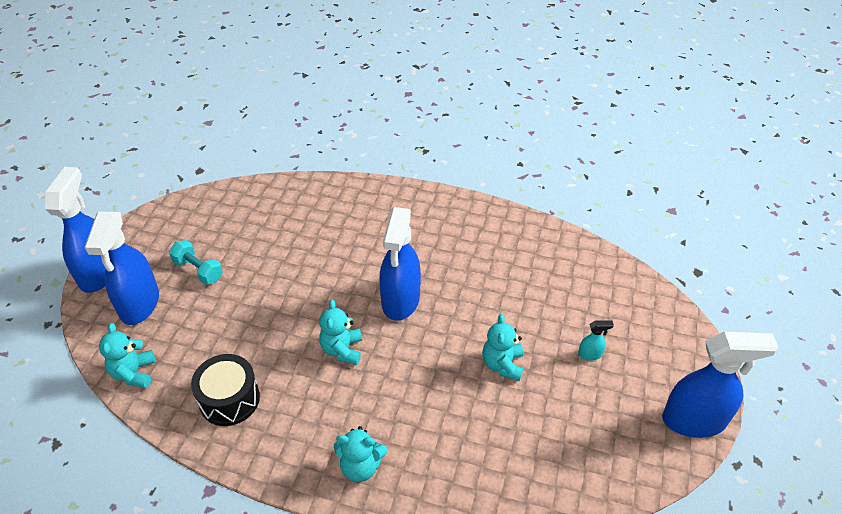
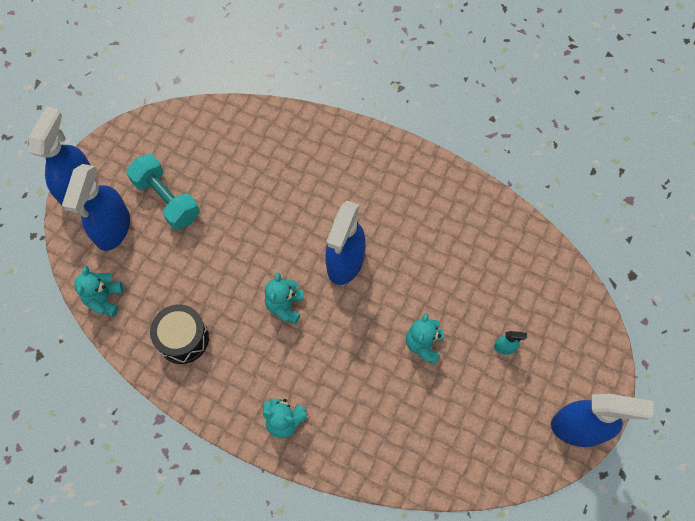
camera: 10 degrees right, 20 degrees up
turquoise dumbbell [169,240,223,285] -> turquoise dumbbell [126,154,200,230], size x1.53

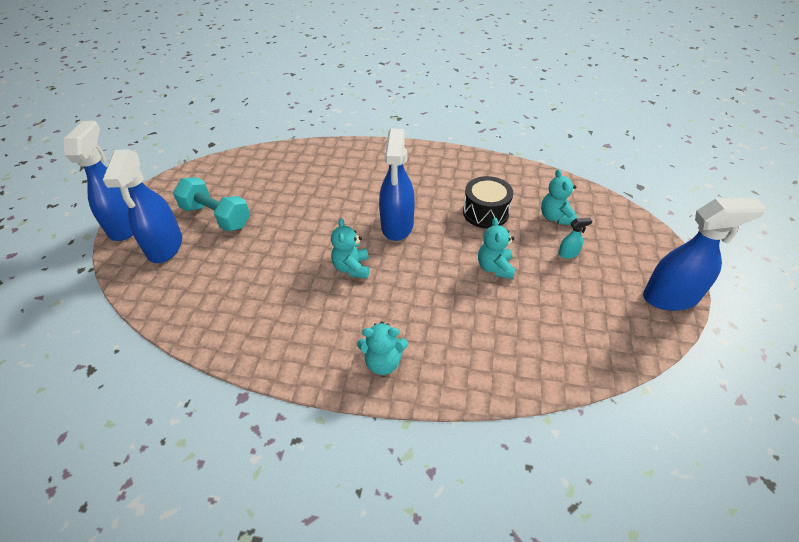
camera: 15 degrees left, 20 degrees down
turquoise teddy bear [74,266,123,317] -> turquoise teddy bear moved to [541,169,577,225]
black drum [150,305,209,364] -> black drum moved to [463,176,513,229]

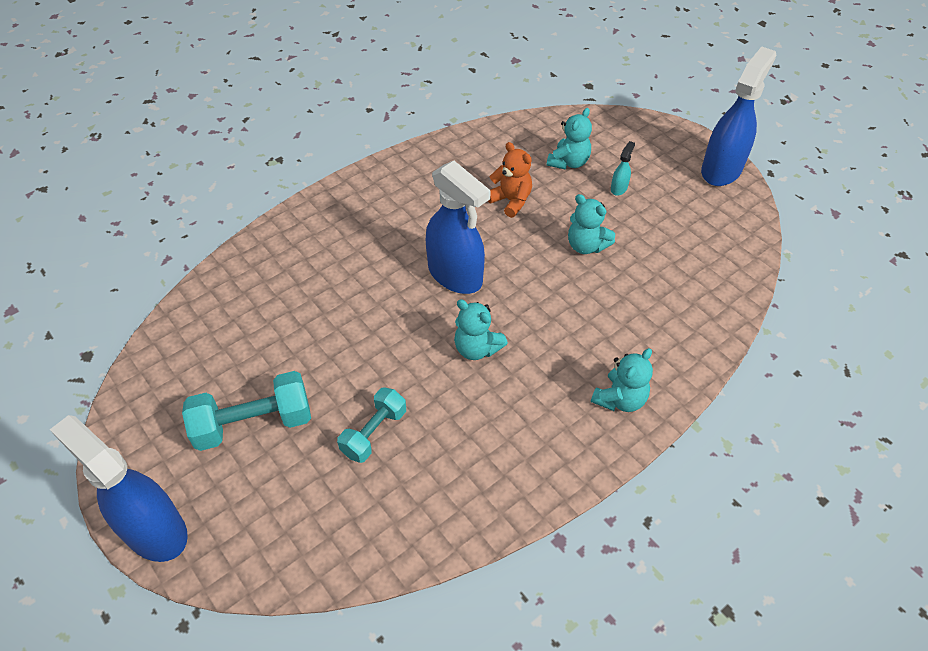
camera: 50 degrees left, 5 degrees up
blue spray bottle [103,149,182,263] -> none
black drum [463,176,513,229] -> orange teddy bear [488,142,532,218]
turquoise teddy bear [541,169,577,225] -> turquoise teddy bear turned 90 degrees counterclockwise [547,108,592,169]
none -> turquoise dumbbell [337,387,406,463]

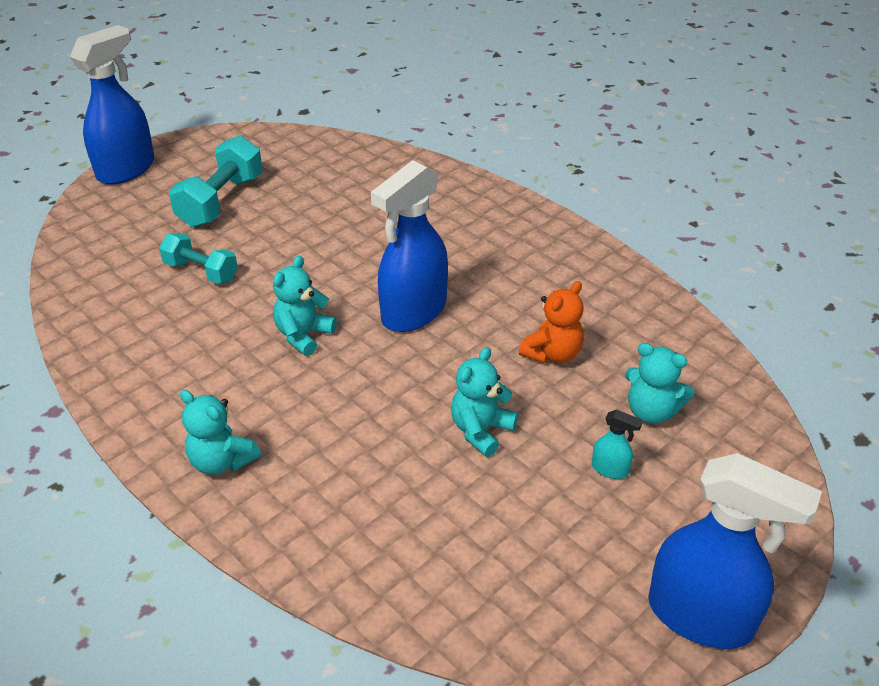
camera: 85 degrees right, 10 degrees down
turquoise dumbbell [182,371,311,451] -> turquoise dumbbell turned 45 degrees clockwise [169,135,263,227]

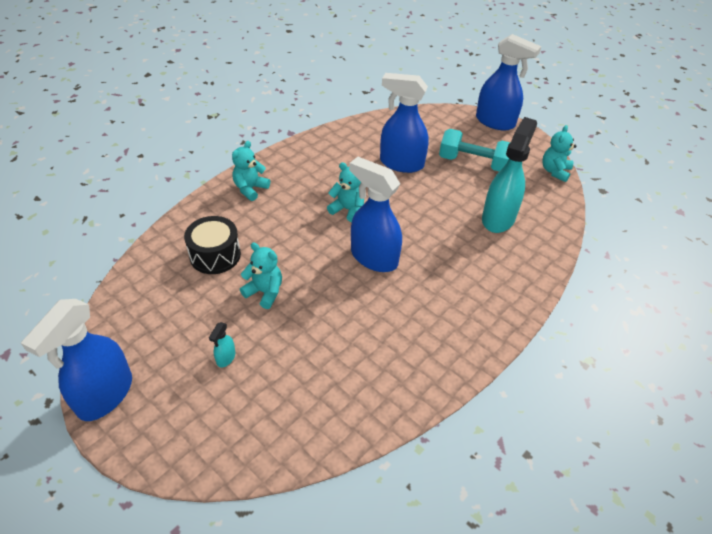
camera: 85 degrees right, 5 degrees up
turquoise dumbbell [159,233,238,284] -> blue spray bottle [380,73,429,173]
orange teddy bear [519,281,584,363] -> none
turquoise teddy bear [625,343,694,424] -> turquoise teddy bear moved to [542,125,576,182]
none -> black drum [184,216,241,274]
none -> turquoise spray bottle [482,117,537,233]

